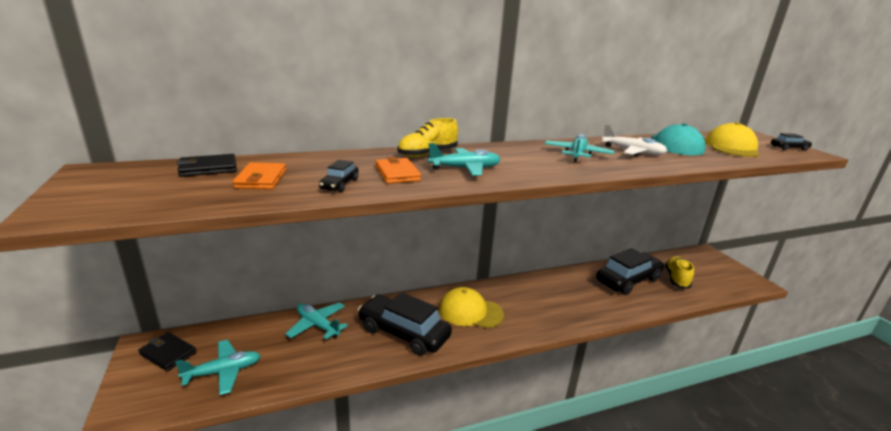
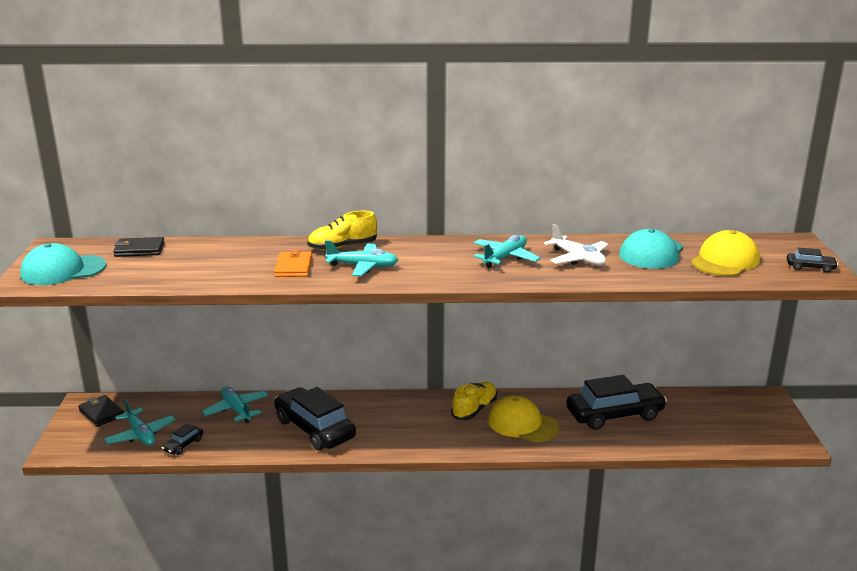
camera: 20 degrees right, 0 degrees up
turquoise plane [175,340,261,395] -> turquoise plane turned 60 degrees clockwise [104,399,176,446]
orange wallet [233,162,286,189] -> none
black car [319,160,358,192] -> black car moved to [162,423,203,455]
yellow cap [439,287,504,328] -> yellow cap moved to [488,395,559,442]
yellow shoe [665,256,694,289] -> yellow shoe moved to [451,382,497,420]
none -> turquoise cap [20,243,107,285]

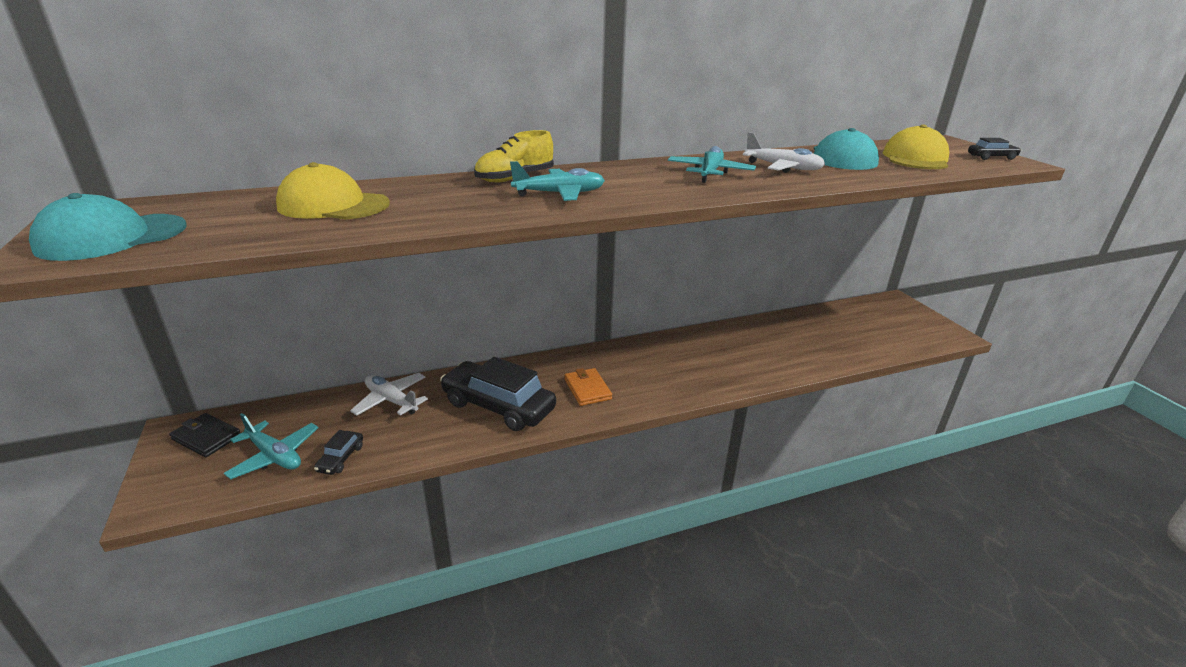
camera: 20 degrees left, 5 degrees up
black wallet [113,237,165,257] -> none
turquoise plane [202,386,268,423] -> white plane [350,373,428,416]
orange wallet [274,250,312,277] -> orange wallet moved to [564,368,612,406]
yellow shoe [451,382,497,420] -> none
yellow cap [488,395,559,442] -> yellow cap moved to [276,162,390,220]
black car [566,375,667,430] -> none

